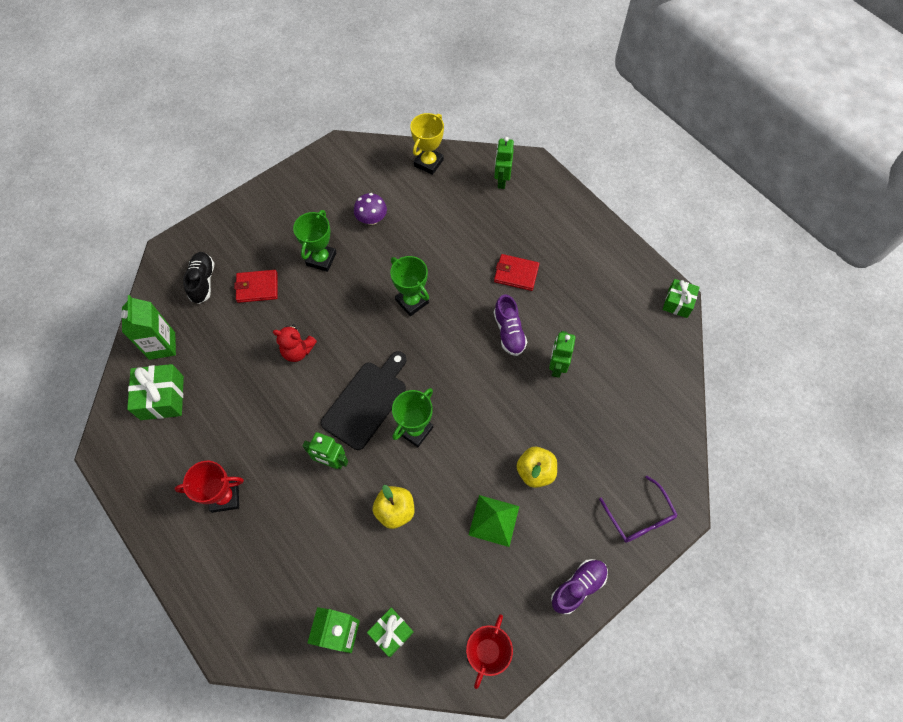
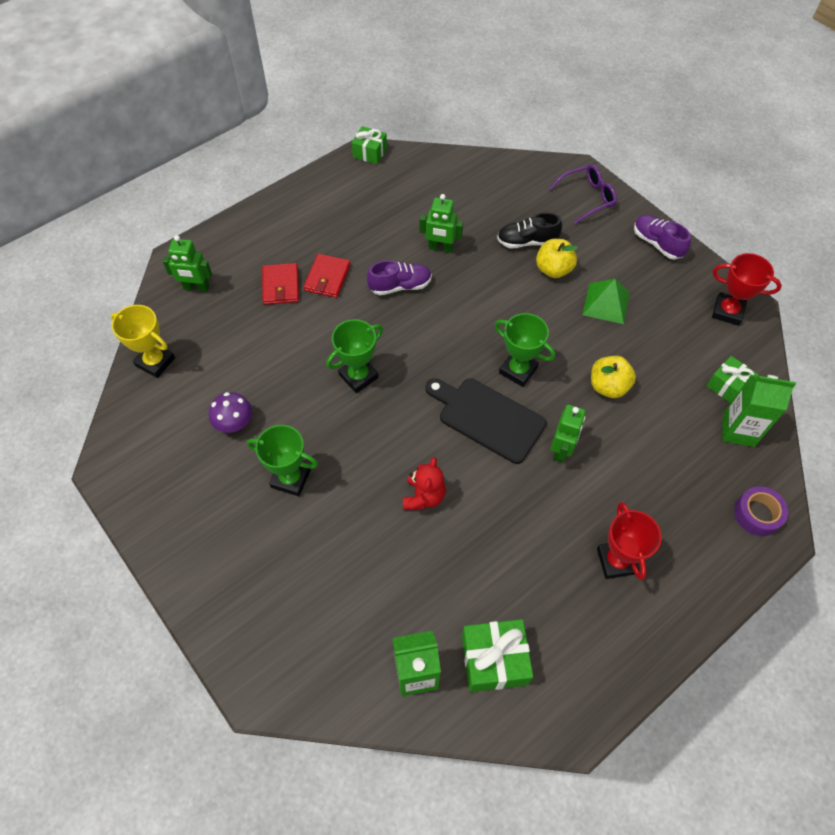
camera: 90 degrees left, 5 degrees down
black shoe [183,252,214,304] -> black shoe moved to [497,213,562,248]
red wallet [234,270,278,303] -> red wallet moved to [262,263,299,305]
none -> purple tape [734,486,788,536]

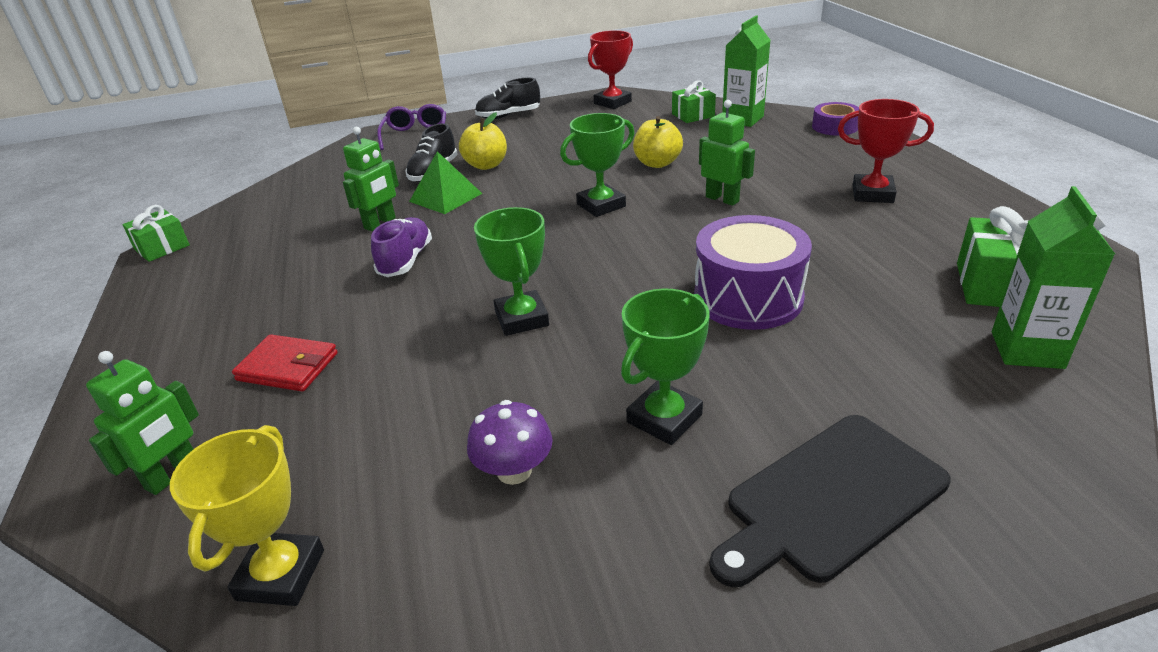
camera: 65 degrees left, 25 degrees down
yellow trophy [111,305,175,378] -> yellow trophy turned 45 degrees counterclockwise [170,425,324,606]
red wallet [304,254,351,298] -> none
red teddy bear [403,457,446,510] -> purple drum [694,215,812,330]
black cutting board [425,378,546,464] -> black cutting board moved to [709,415,950,587]
green pyramid [582,279,630,324] -> green pyramid moved to [409,151,482,214]
purple shoe [634,215,691,259] -> black shoe [475,78,540,119]

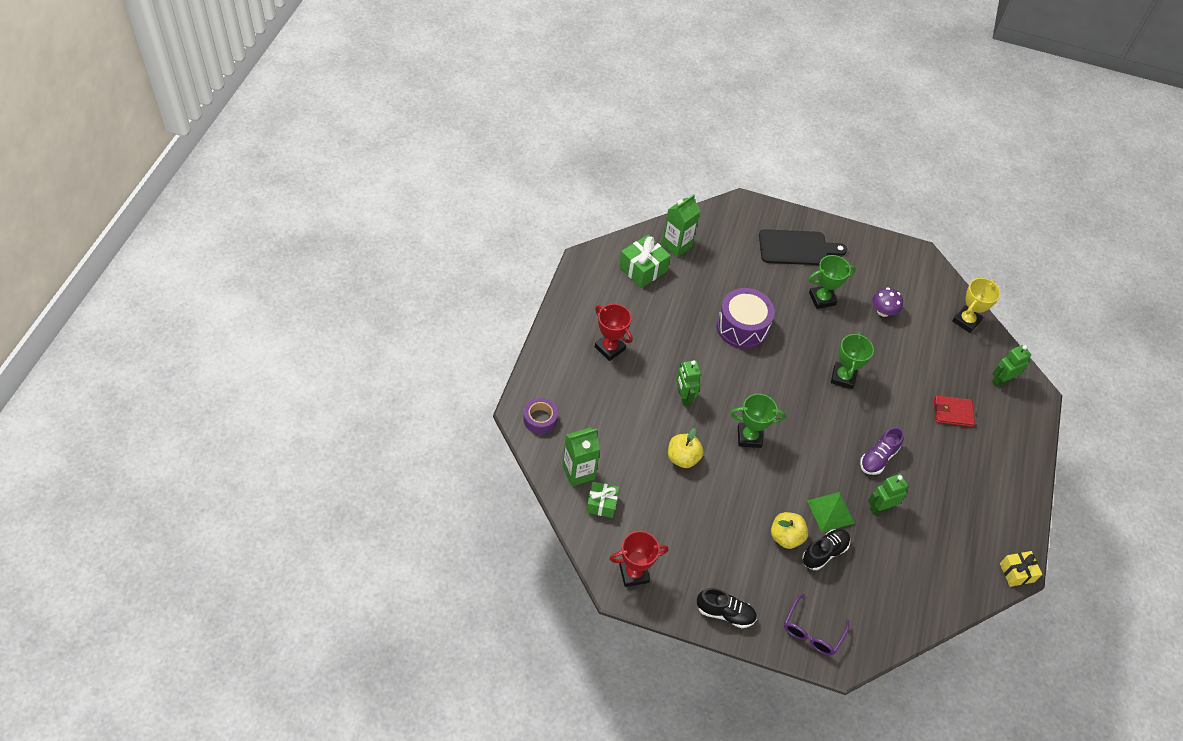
camera: 155 degrees left, 20 degrees up
green gift [122,205,190,262] -> yellow gift [1000,551,1042,587]
red wallet [232,334,338,392] -> red wallet turned 45 degrees counterclockwise [934,395,975,427]

